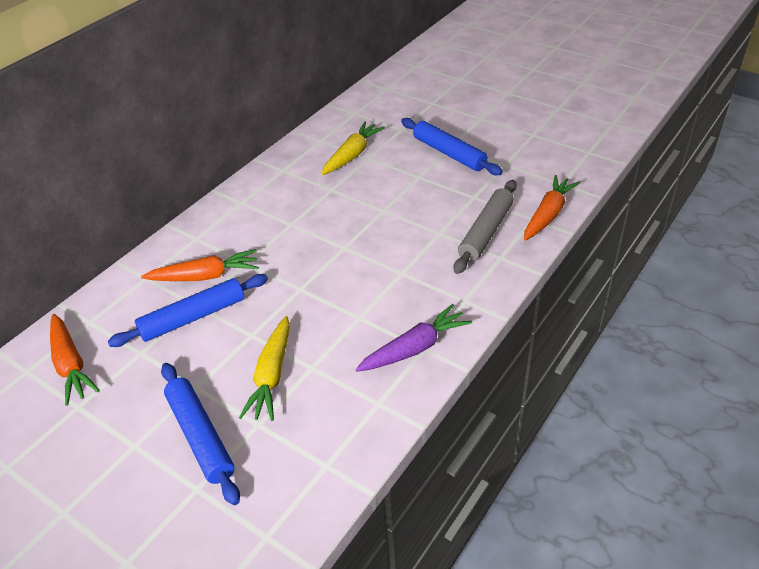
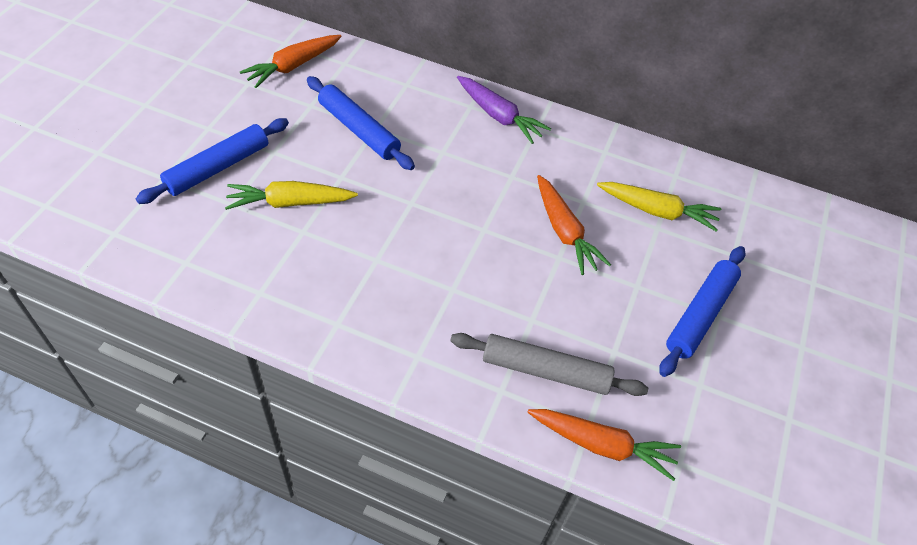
camera: 70 degrees right, 10 degrees up
orange carrot [141,249,259,281] -> orange carrot moved to [537,175,611,275]
purple carrot [356,304,472,372] -> purple carrot moved to [457,76,551,144]

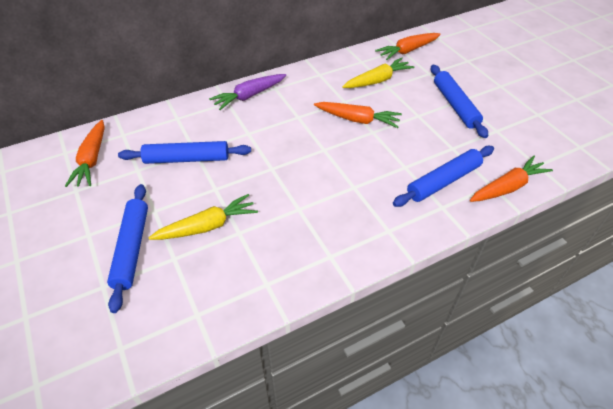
camera: 45 degrees left, 5 degrees down
yellow carrot [225,181,358,210] -> yellow carrot turned 150 degrees counterclockwise [148,194,258,240]
grey rolling pin [450,333,648,396] -> blue rolling pin [393,146,494,207]
purple carrot [457,76,551,144] -> purple carrot turned 150 degrees clockwise [209,74,286,110]
none -> orange carrot [375,33,441,60]

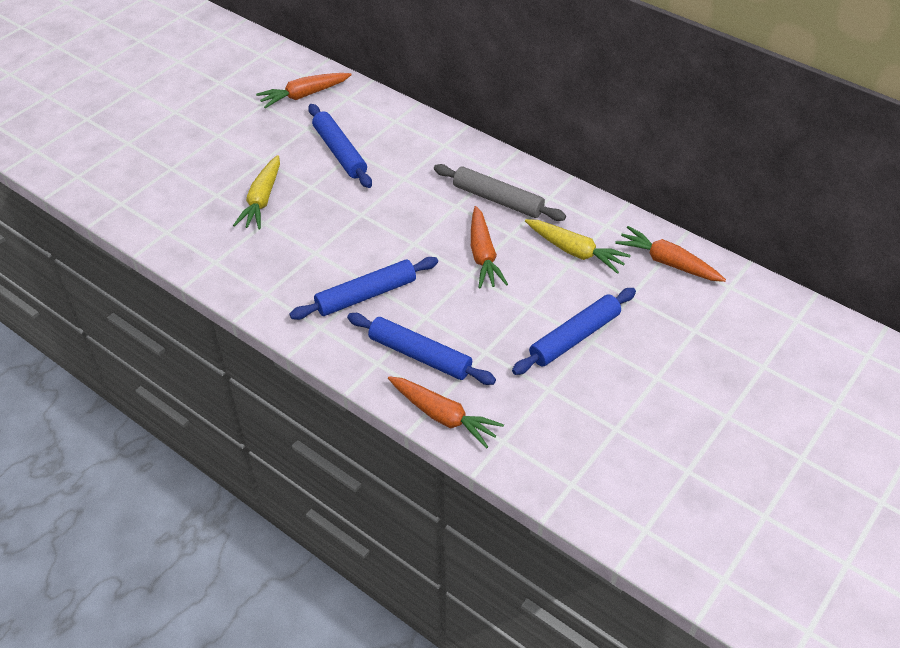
camera: 65 degrees right, 0 degrees up
blue rolling pin [107,184,148,313] -> blue rolling pin moved to [290,257,438,320]
yellow carrot [148,194,258,240] -> yellow carrot turned 60 degrees clockwise [233,155,280,229]
purple carrot [209,74,286,110] -> none
none -> grey rolling pin [434,164,566,221]

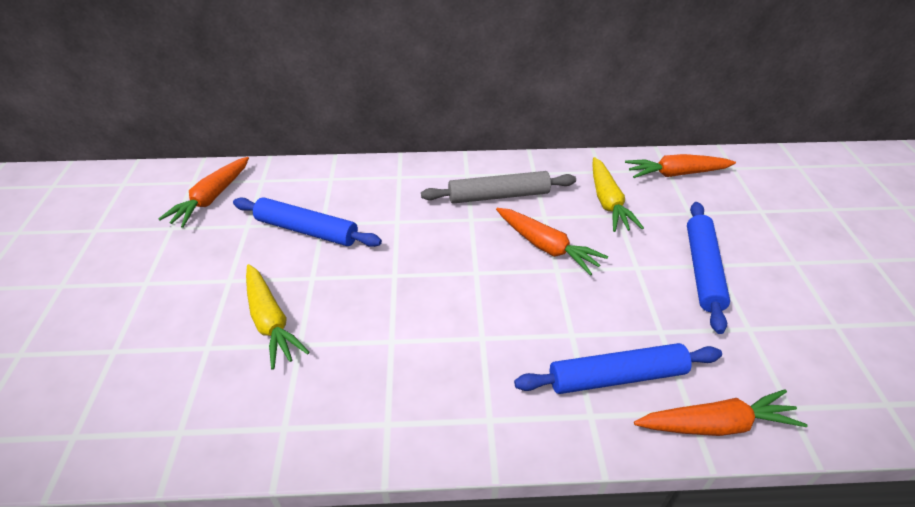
camera: 40 degrees left, 5 degrees down
blue rolling pin [290,257,438,320] -> none
yellow carrot [525,219,631,274] -> yellow carrot turned 90 degrees clockwise [592,157,644,232]

